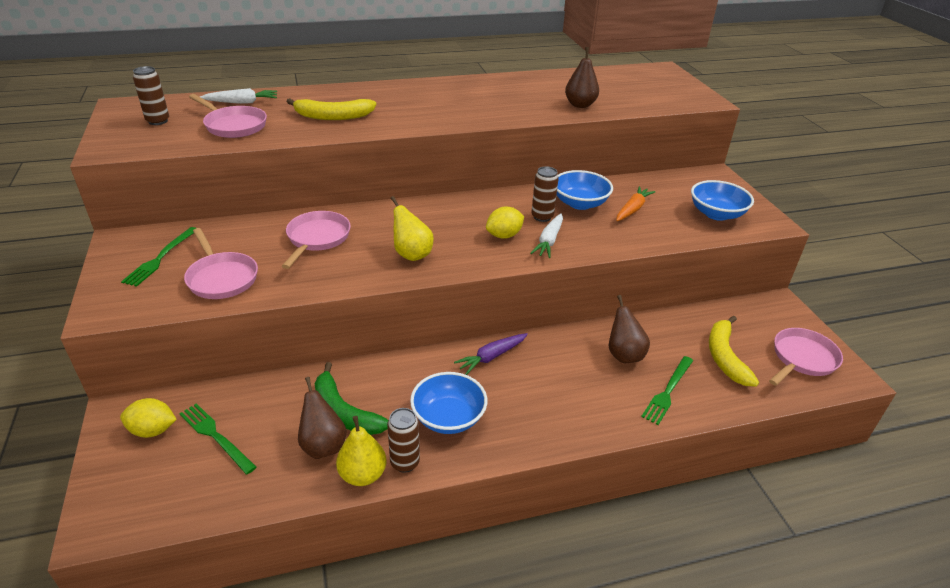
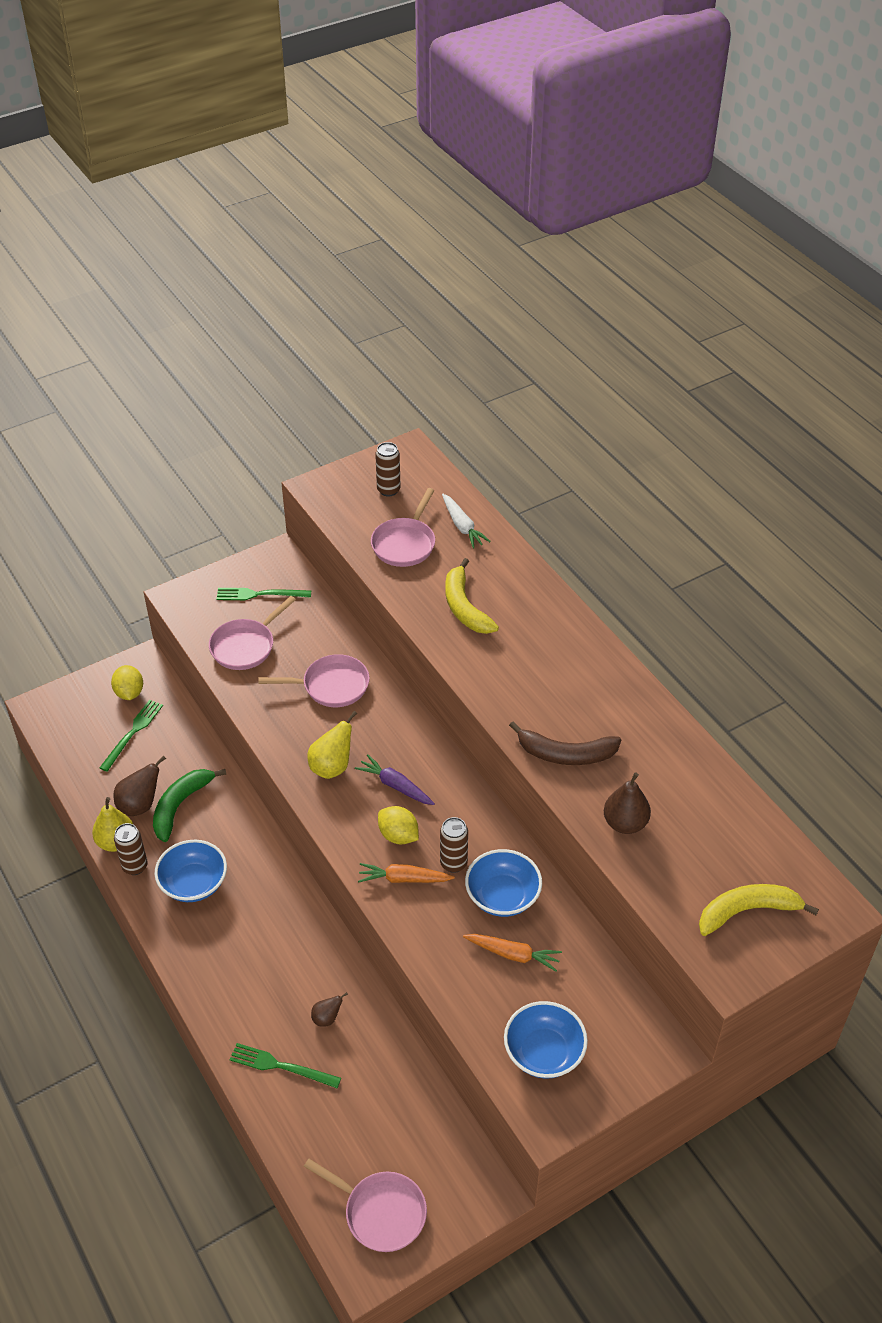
camera: 75 degrees right, 10 degrees up
purple carrot [454,333,528,375] -> purple carrot moved to [355,754,435,805]
white carrot [530,213,563,258] -> orange carrot [358,863,455,883]
brown pear [609,295,650,363] -> brown pear [311,992,348,1027], size x0.58
yellow banana [709,316,759,386] -> yellow banana moved to [699,884,819,936]
none -> brown banana [509,721,622,765]

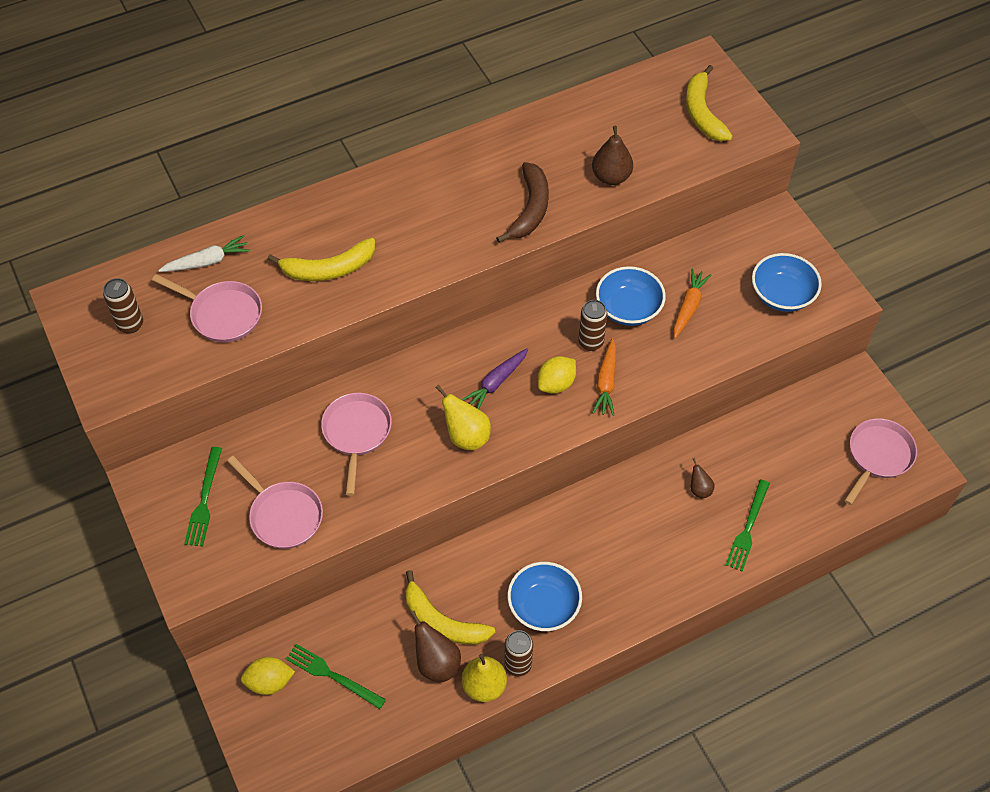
camera: 85 degrees left, 10 degrees up
green banana [153,769,226,842] -> yellow banana [405,570,495,645]

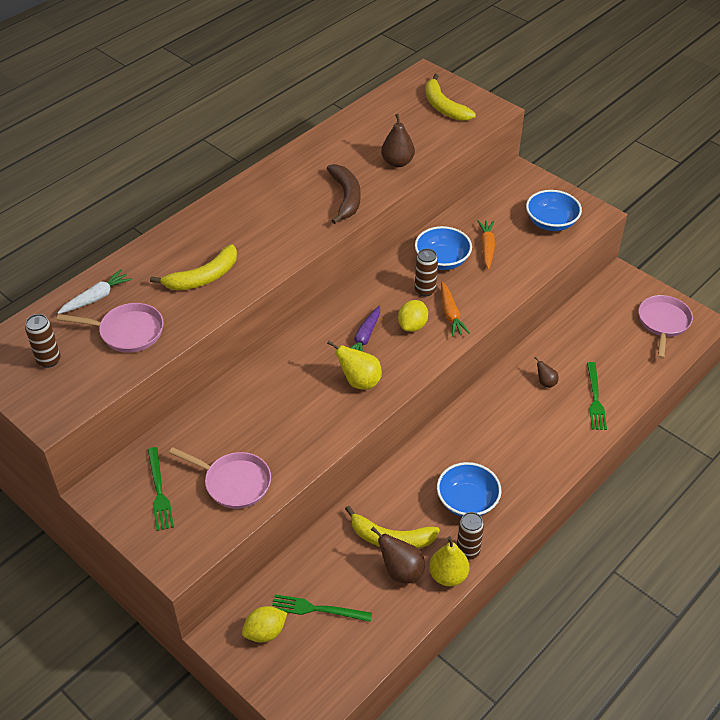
camera: 20 degrees left, 10 degrees down
pink pan [321,393,392,496] -> none

